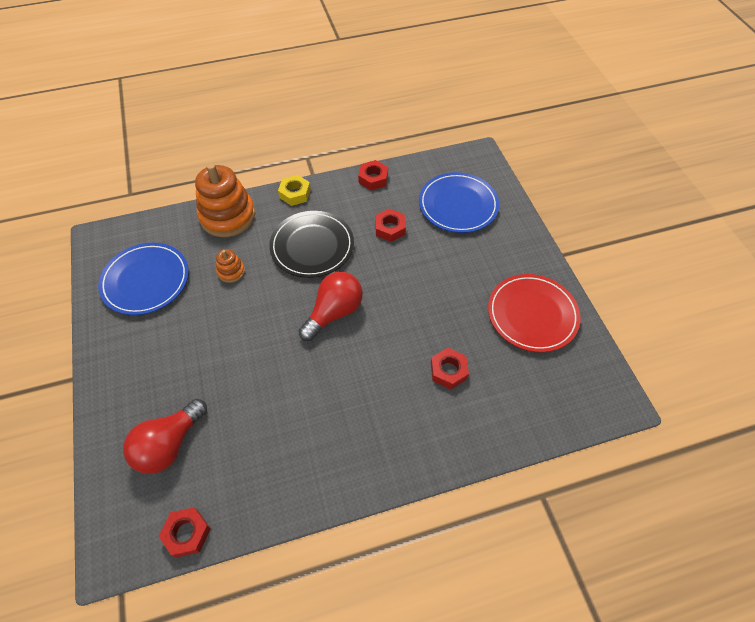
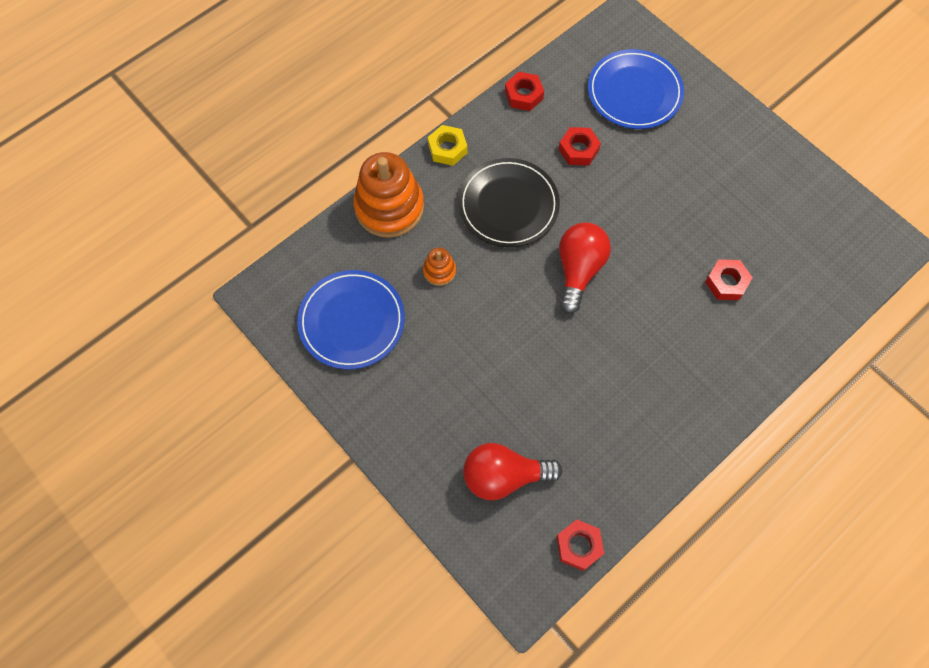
camera: 25 degrees left, 10 degrees up
red light bulb [123,399,207,474] -> red light bulb turned 75 degrees clockwise [463,443,562,500]
red plate [488,274,581,352] -> none

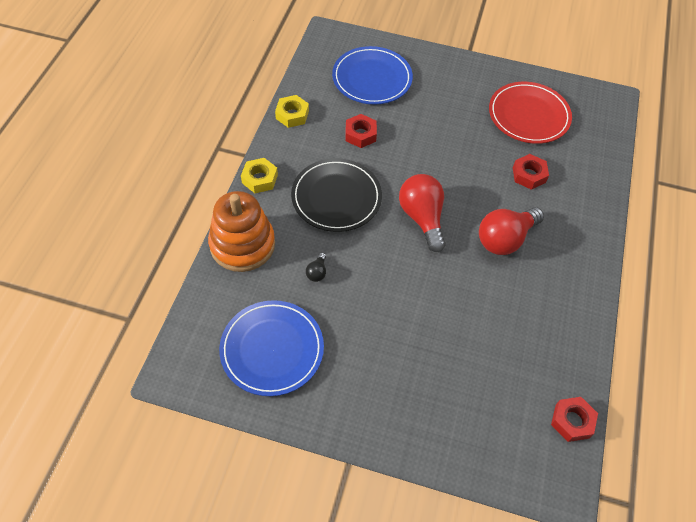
camera: 35 degrees left, 10 degrees down
orange stacking toy [423,247,456,286] -> black light bulb [306,253,326,282]
red light bulb [463,443,562,500] -> red light bulb moved to [479,207,544,255]
red nut [505,72,544,111] -> yellow nut [275,95,309,128]
none -> red plate [489,82,572,144]

